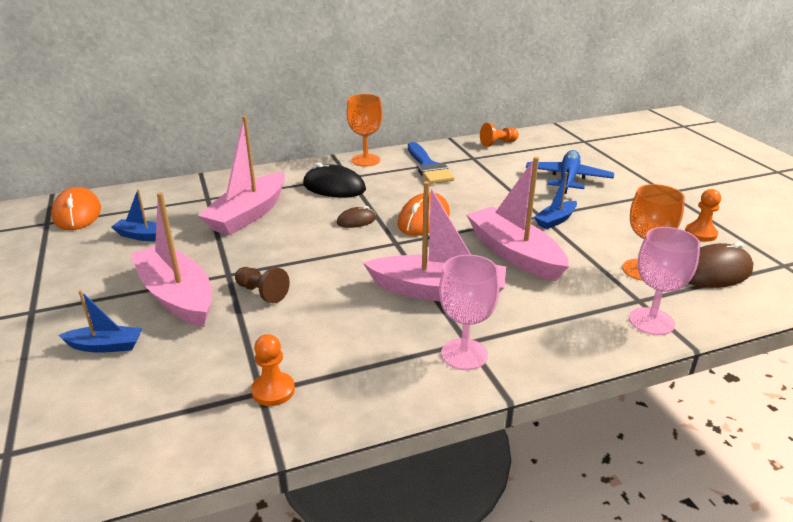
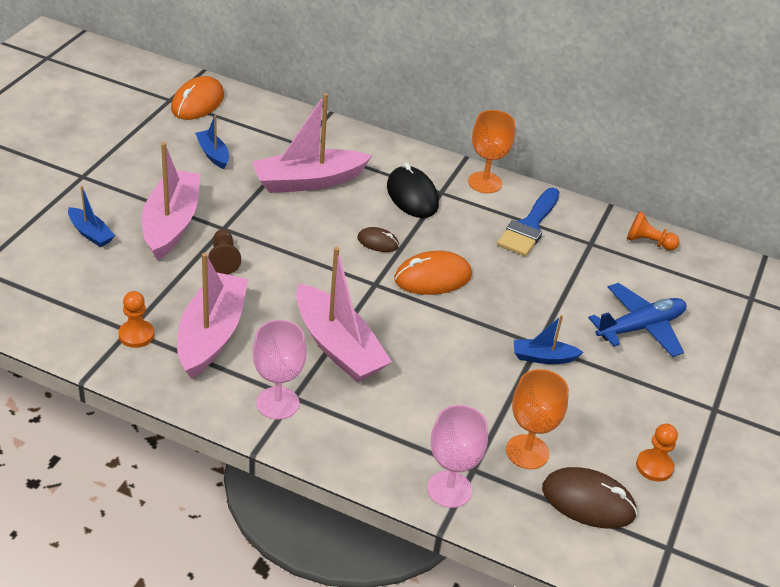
camera: 40 degrees right, 10 degrees up
pink boat [466,157,569,281] -> pink boat moved to [177,253,248,379]

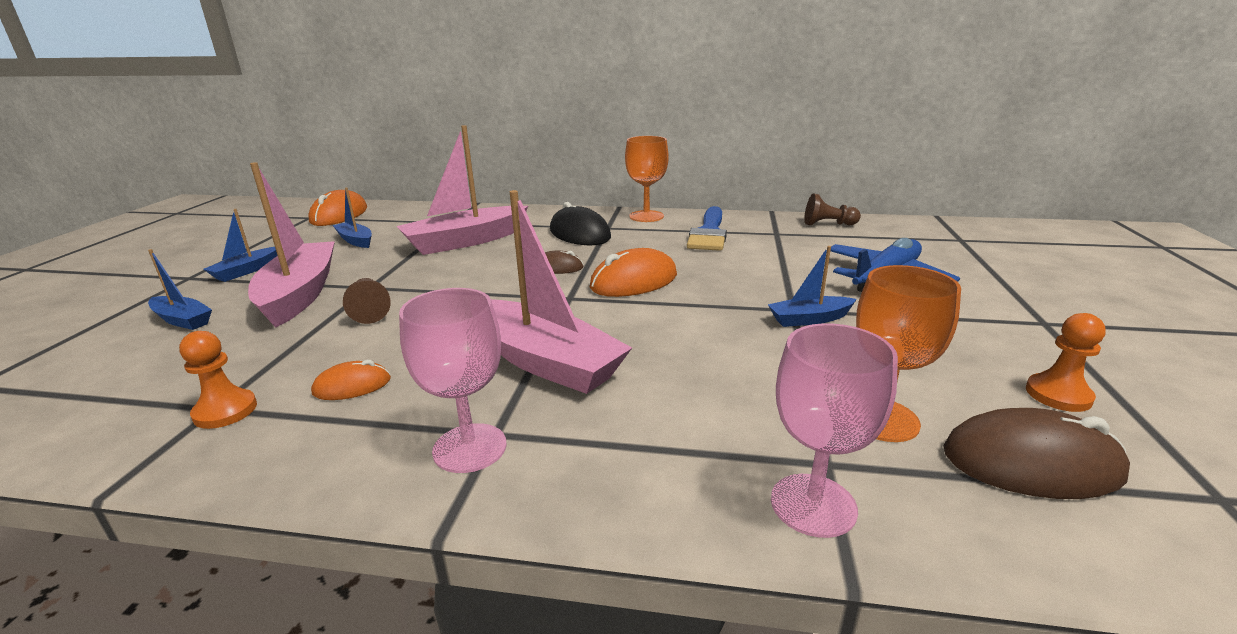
camera: 10 degrees left, 15 degrees down
pink boat [177,253,248,379] -> orange mouse [311,360,391,400]
orange pawn [627,211,679,251] -> brown pawn [804,193,861,225]
none -> blue boat [203,209,278,282]

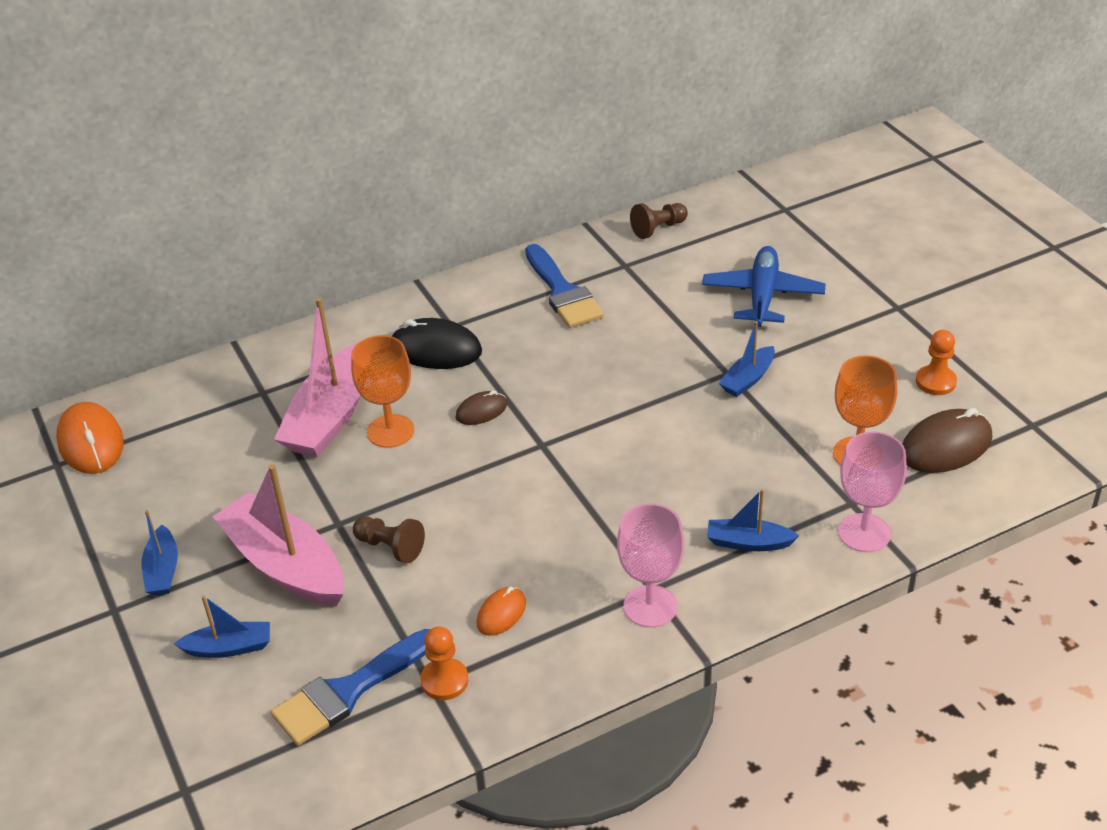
camera: 35 degrees left, 15 degrees up
blue boat [333,188,372,248] -> blue boat moved to [707,489,799,551]
pink boat [491,190,632,394] -> none
orange mouse [590,248,677,297] -> none
orange goblet [625,136,669,222] -> orange goblet moved to [351,335,414,448]
none -> blue brush [271,629,430,746]

